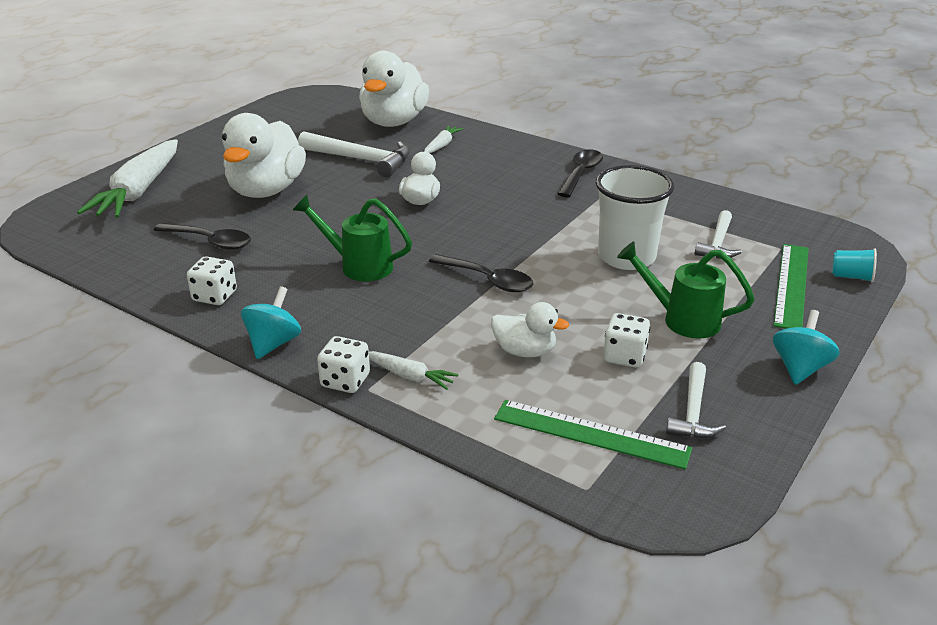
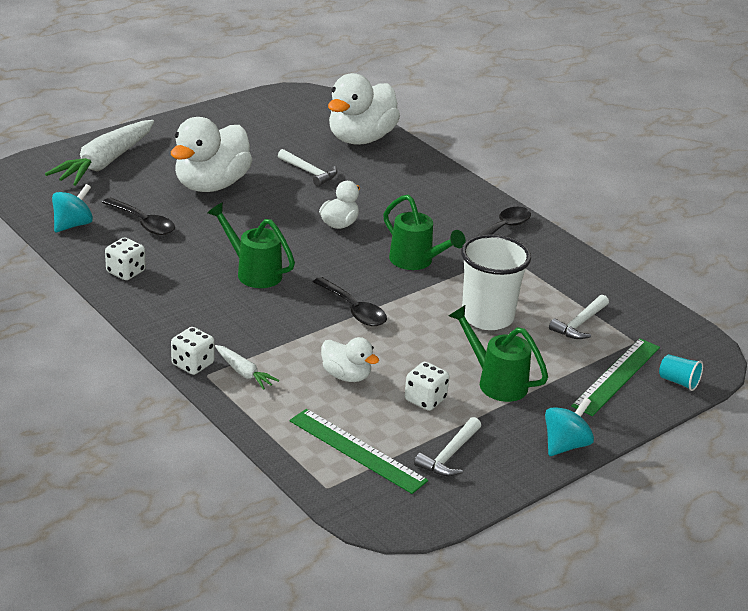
camera: 15 degrees right, 0 degrees up
turquoise spinning top [241,286,301,359] -> turquoise spinning top moved to [52,184,93,232]
white hammer [298,131,410,177] -> white hammer [278,149,337,186], size x0.62
white carrot [424,125,463,153] -> none
none -> green watering can [383,194,466,270]

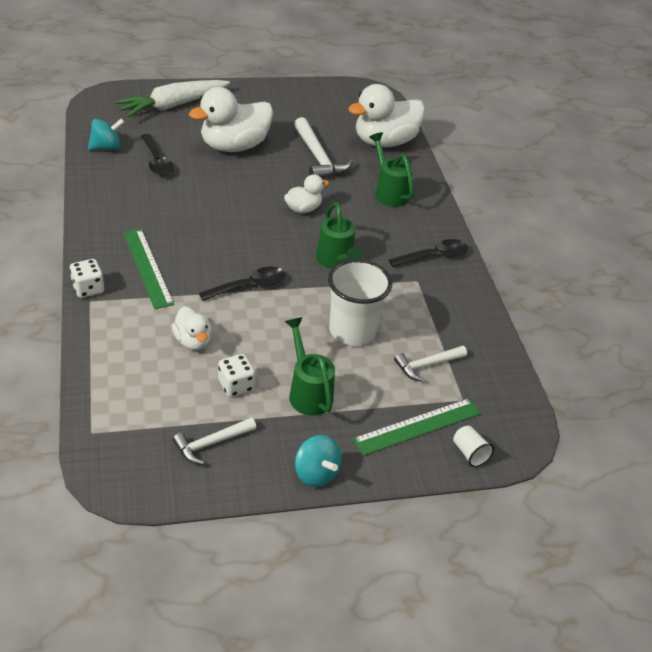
camera: 25 degrees right, 10 degrees up
white dice [105,237,146,280] -> none
green watering can [207,203,295,288] -> green watering can moved to [369,132,414,207]
white carrot [215,345,279,390] -> none
white hammer [278,149,337,186] -> white hammer [294,117,353,179], size x1.61
green ruler [290,409,428,494] -> green ruler moved to [123,229,174,309]
black spoon [313,277,387,326] -> black spoon turned 105 degrees counterclockwise [199,267,286,301]
turquoise spinning top [545,397,594,456] -> turquoise spinning top turned 75 degrees clockwise [295,435,341,487]
turquoise cup [659,354,703,391] -> white cup [453,426,494,467]

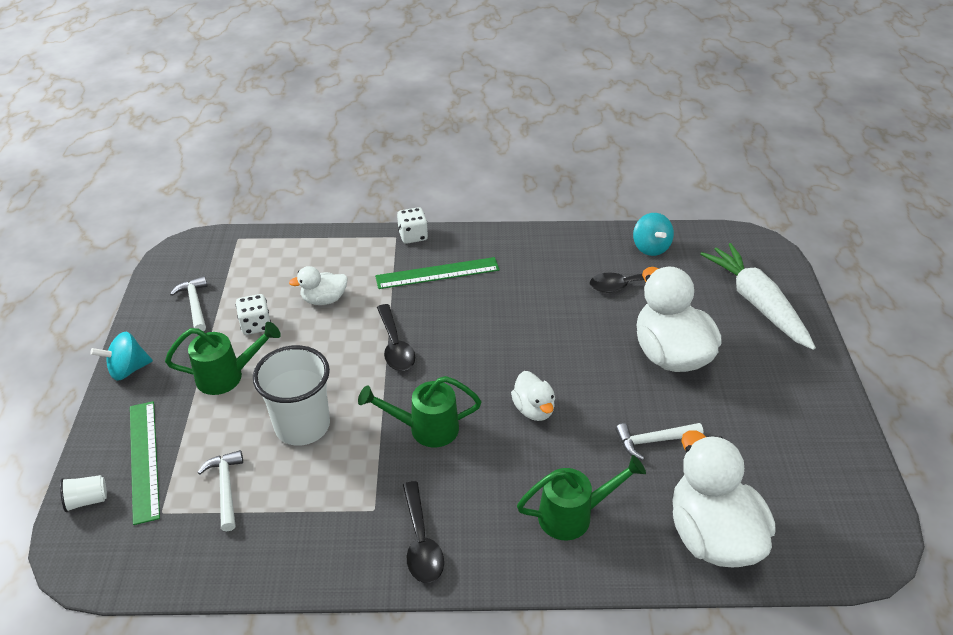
camera: 105 degrees right, 0 degrees up
white hammer [294,117,353,179] -> white hammer [615,423,703,460], size x0.62

